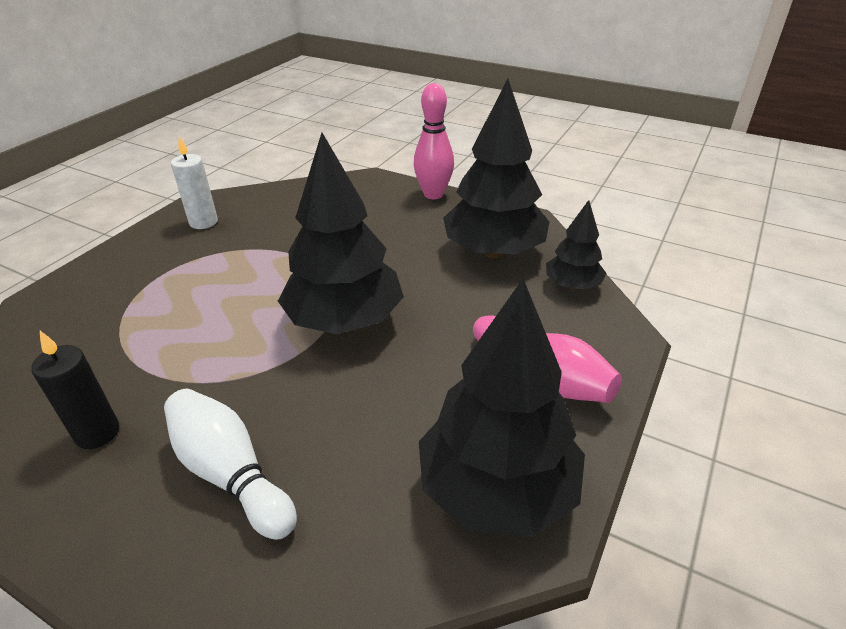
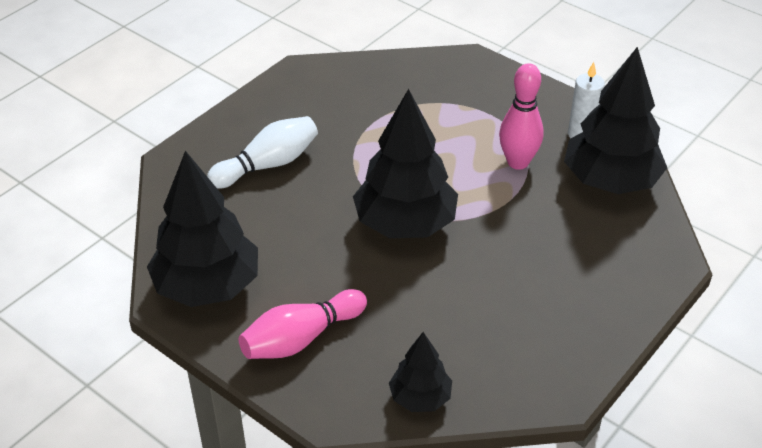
camera: 100 degrees right, 5 degrees up
black candle [31,331,119,449] -> none
pink bowling pin [414,83,454,199] -> pink bowling pin moved to [499,63,544,170]
black tree [443,79,549,258] -> black tree moved to [564,47,667,194]

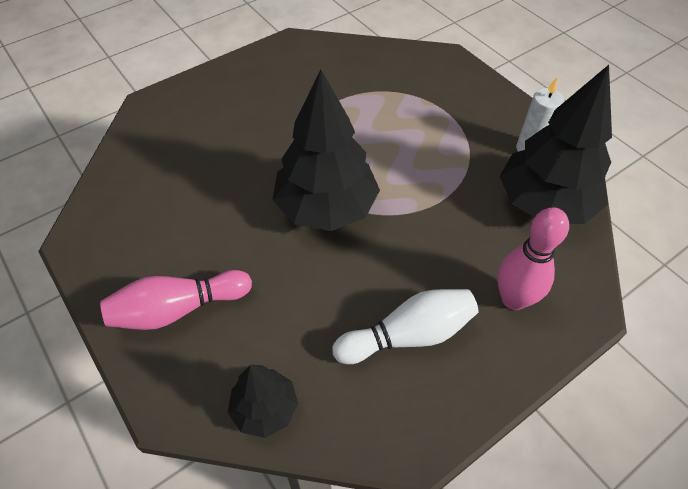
camera: 15 degrees right, 10 degrees up
black tree [147,151,258,307] -> none
white bowling pin [207,116,318,189] -> white bowling pin moved to [332,289,478,364]
pink bowling pin [499,63,544,170] -> pink bowling pin moved to [497,207,569,310]

